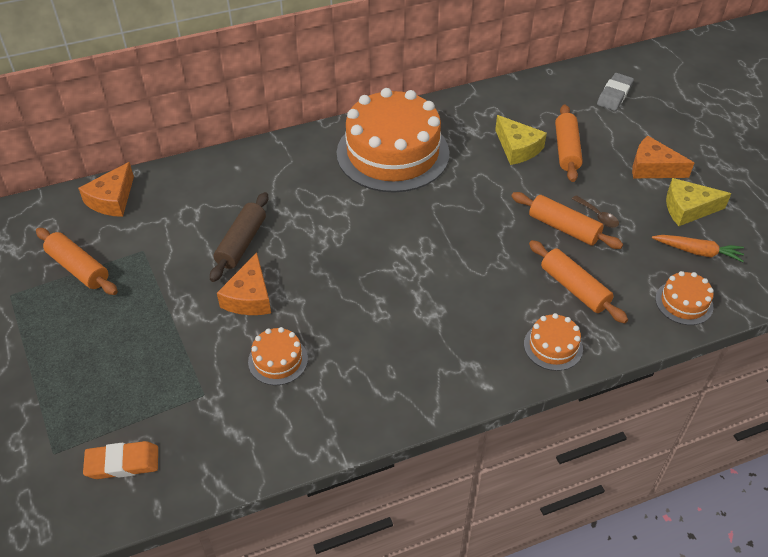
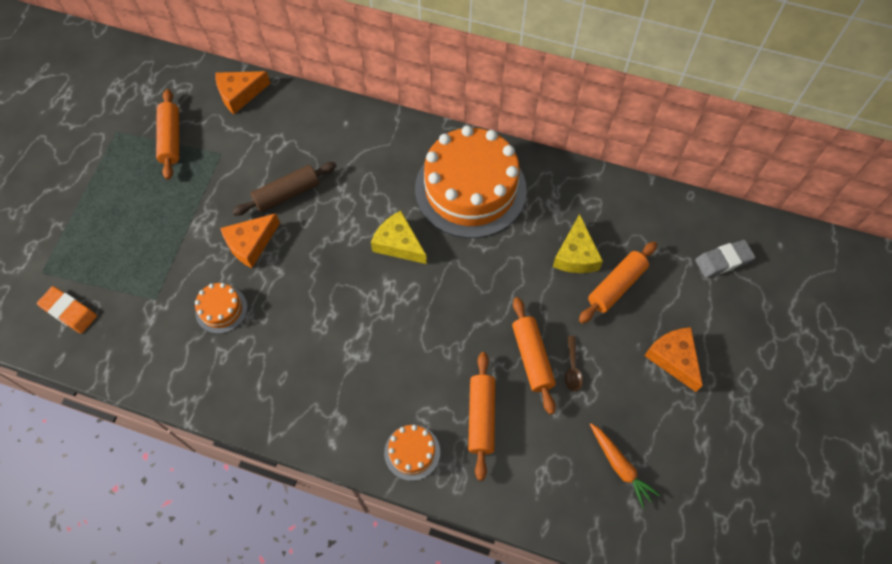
camera: 40 degrees right, 15 degrees up
orange cake [656,271,714,325] -> none
yellow cheese [666,178,732,226] -> yellow cheese moved to [371,211,427,264]

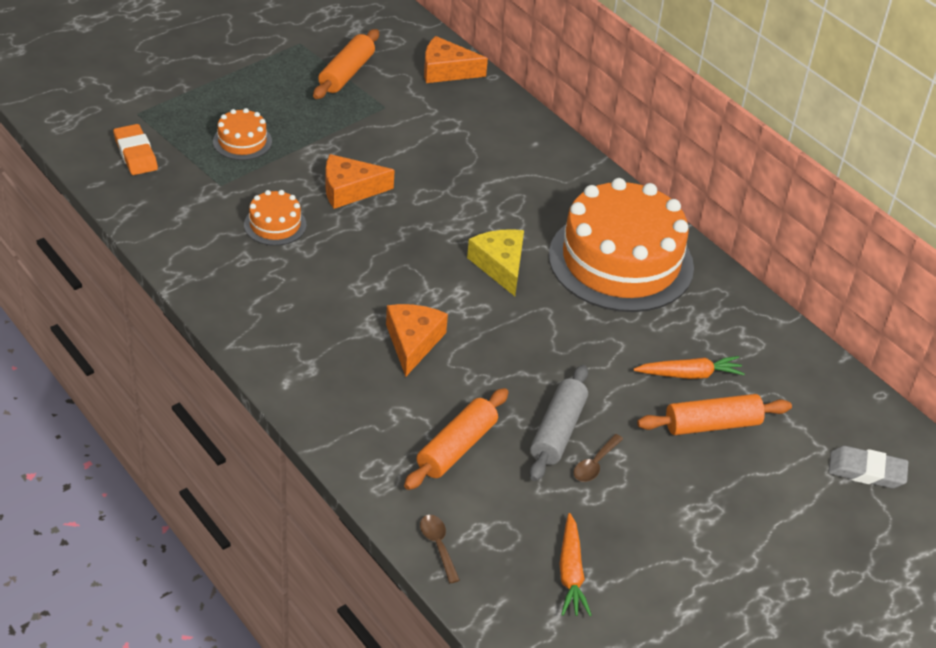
camera: 30 degrees right, 20 degrees down
brown rolling pin [232,162,336,216] -> none
orange cake [384,425,440,481] -> orange cake moved to [213,108,272,160]
orange rolling pin [512,297,556,414] -> grey rolling pin [529,365,588,481]
yellow cheese [553,214,603,273] -> orange carrot [633,356,745,379]
orange cheese [644,327,703,392] -> orange cheese moved to [386,304,448,377]
none -> brown spoon [420,515,460,583]

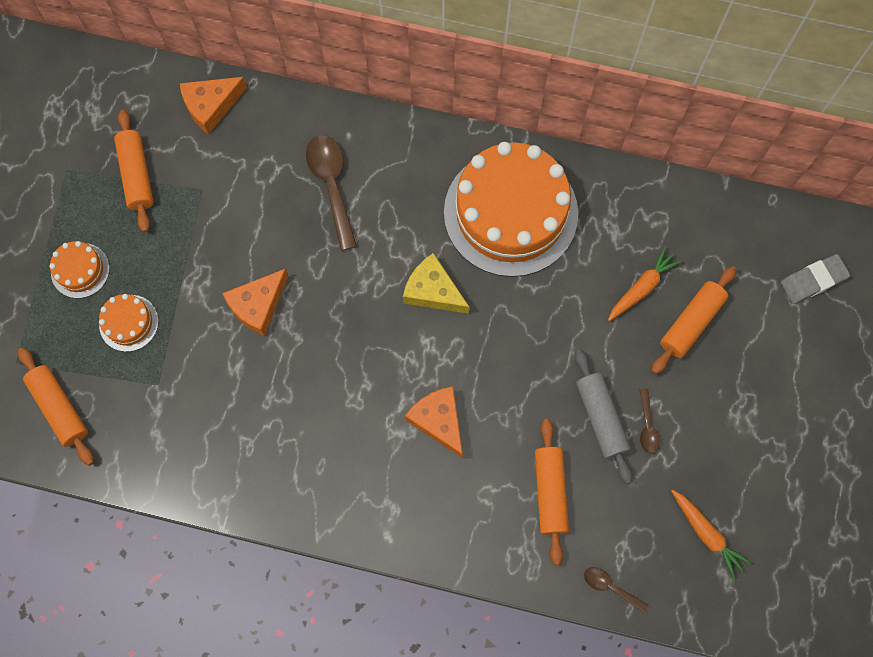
camera: 35 degrees left, 30 degrees up
orange eraser [114,124,158,175] -> orange rolling pin [18,347,94,466]
orange cake [244,190,306,246] -> orange cake moved to [49,241,110,298]
none -> brown spoon [306,135,357,251]

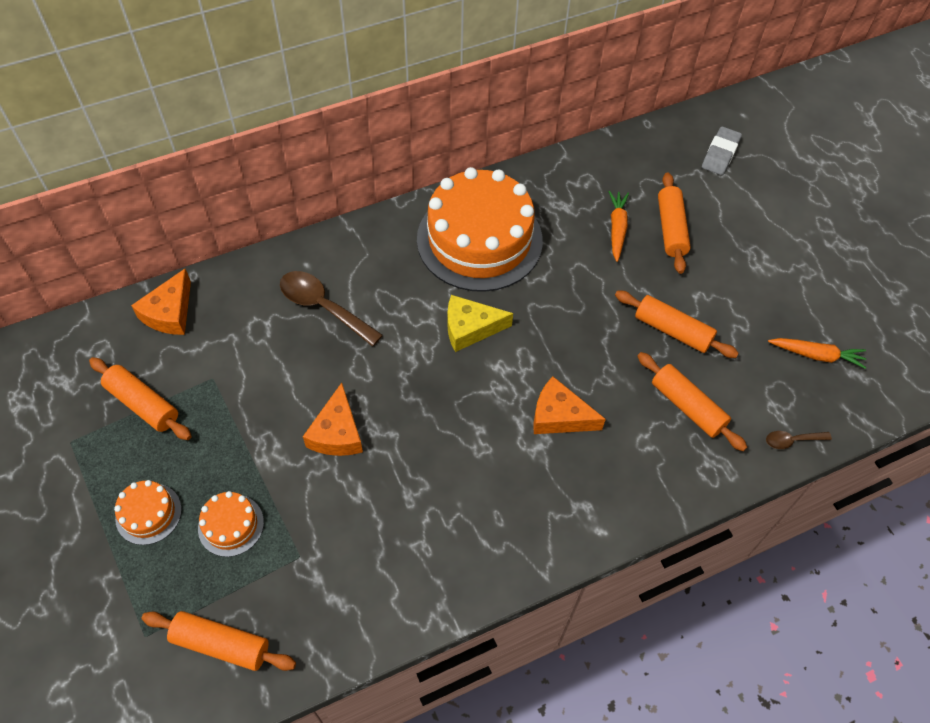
camera: 40 degrees left, 15 degrees down
grey rolling pin [575,349,633,484] -> orange rolling pin [615,291,739,358]
brown spoon [639,388,660,454] -> none

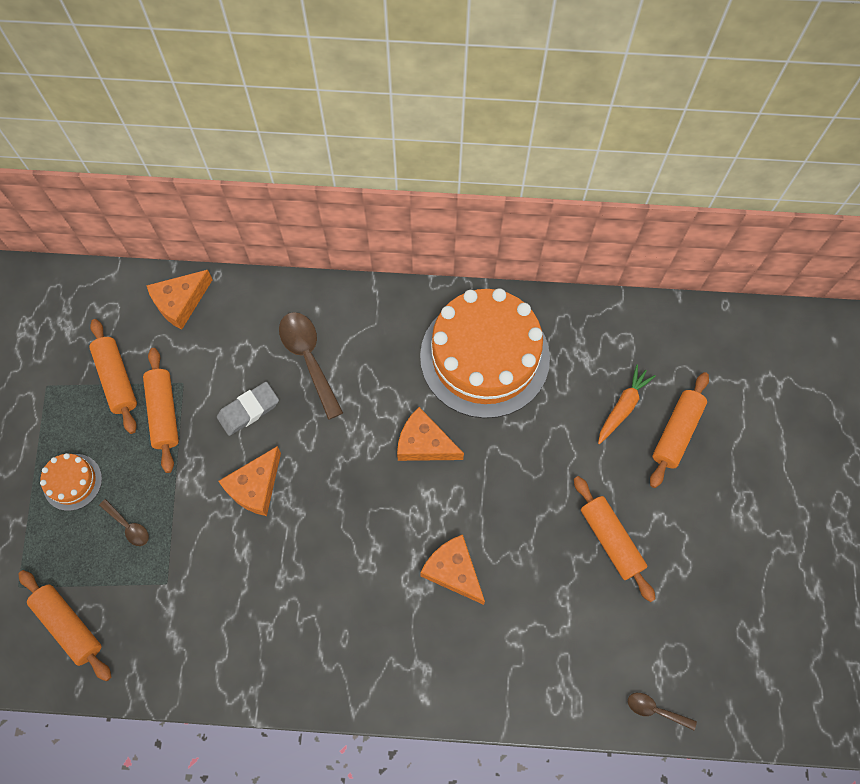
camera: 30 degrees right, 10 degrees up
orange cake [198,491,264,557] -> brown spoon [99,499,149,546]
yellow cheese [447,295,513,352] -> orange cheese [397,407,464,461]
orange rolling pin [637,352,747,451] -> orange rolling pin moved to [143,348,179,473]
grey eraser [702,126,742,175] -> grey eraser moved to [217,382,279,436]
orange carrot [768,338,867,369] -> none

